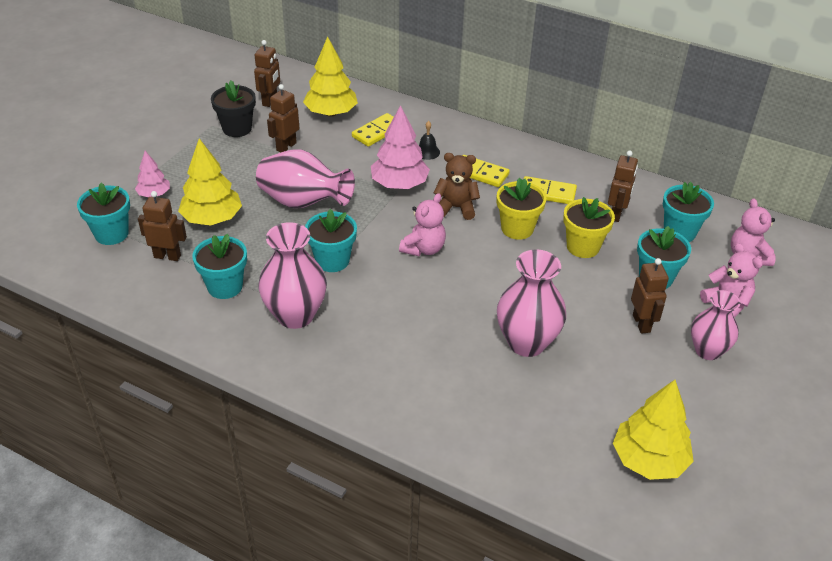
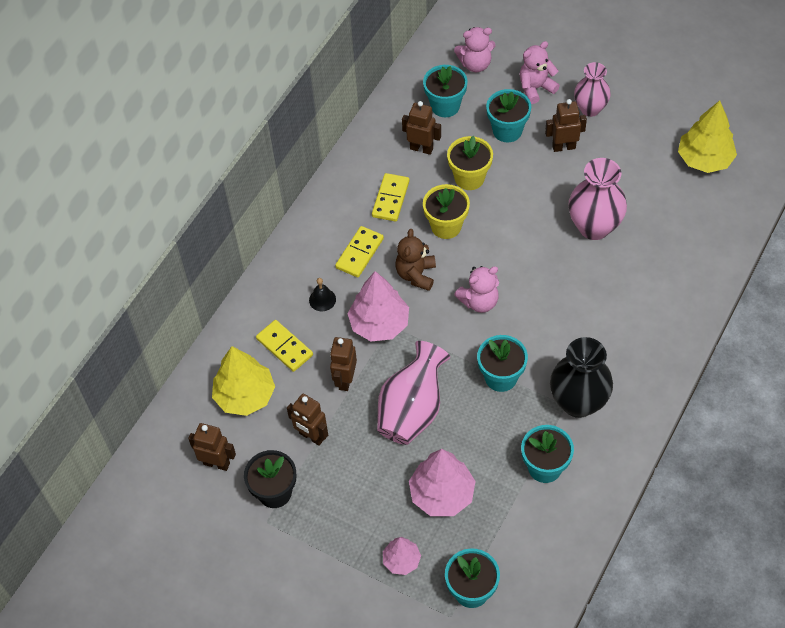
camera: 85 degrees left, 15 degrees up
brown robot [138,191,187,261] -> brown robot moved to [330,337,357,391]
yellow tree [178,138,242,226] -> pink tree [409,449,476,516]
pink vase [258,222,327,329] -> black vase [550,337,613,418]
pink teddy bear [399,193,446,256] -> pink teddy bear turned 120 degrees clockwise [454,266,499,313]

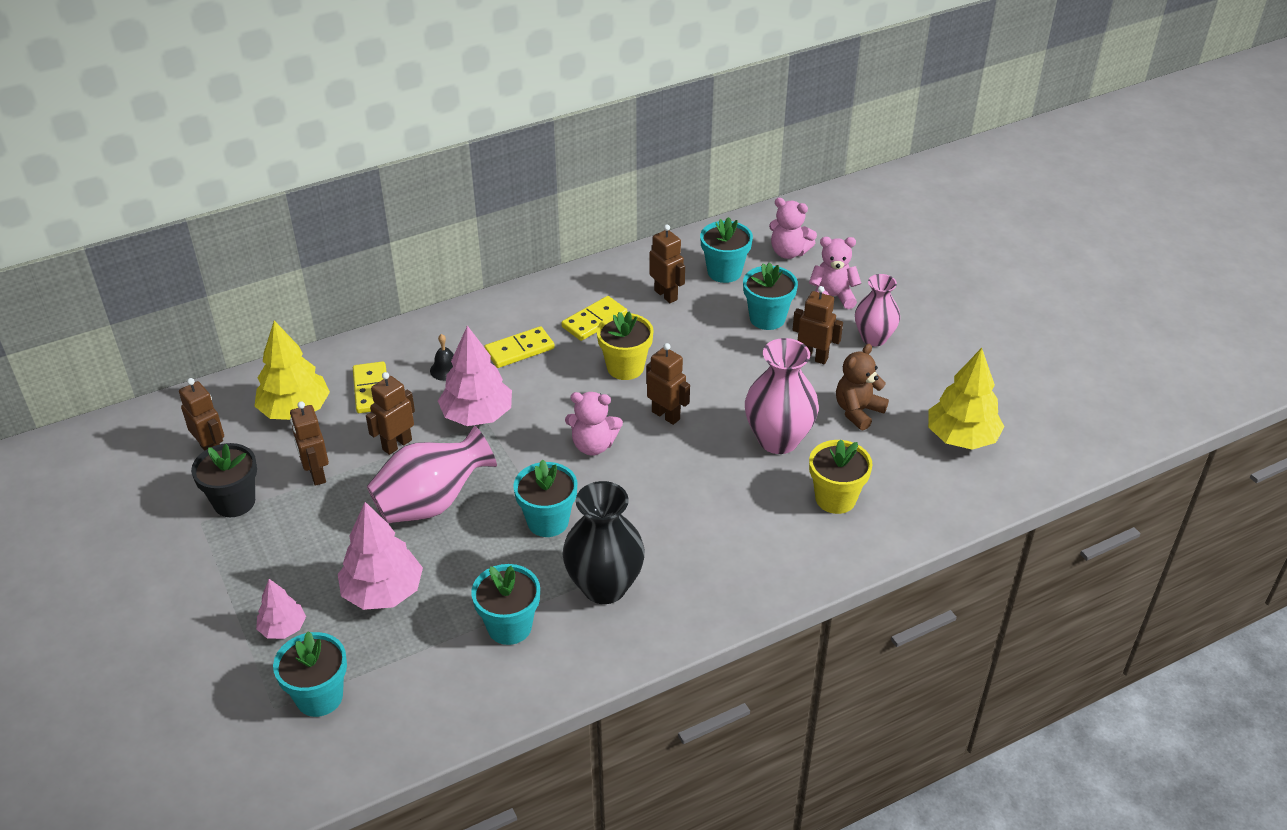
camera: 30 degrees right, 15 degrees down
brown teddy bear [396,229,436,291] -> brown teddy bear moved to [836,344,889,430]
yellow flower pot [447,136,493,190] -> yellow flower pot moved to [809,440,873,514]
none -> brown robot [646,343,690,425]

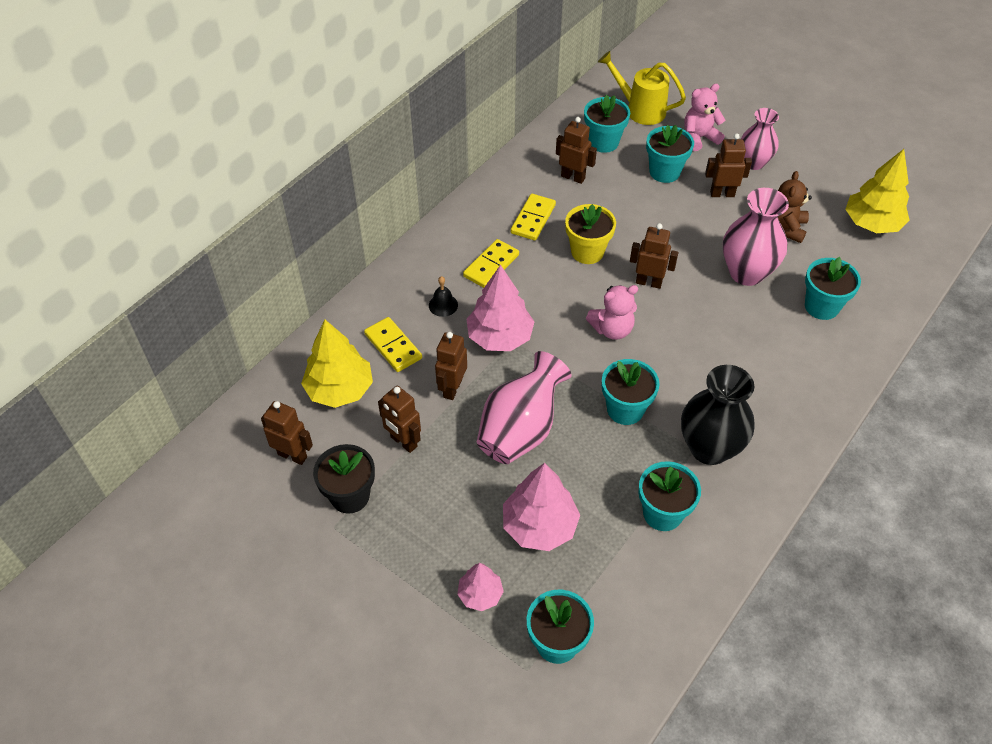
camera: 25 degrees left, 10 degrees up
pink teddy bear [769,198,817,259] -> yellow watering can [598,51,686,125]
yellow flower pot [809,440,873,514] -> turquoise flower pot [805,257,861,320]

